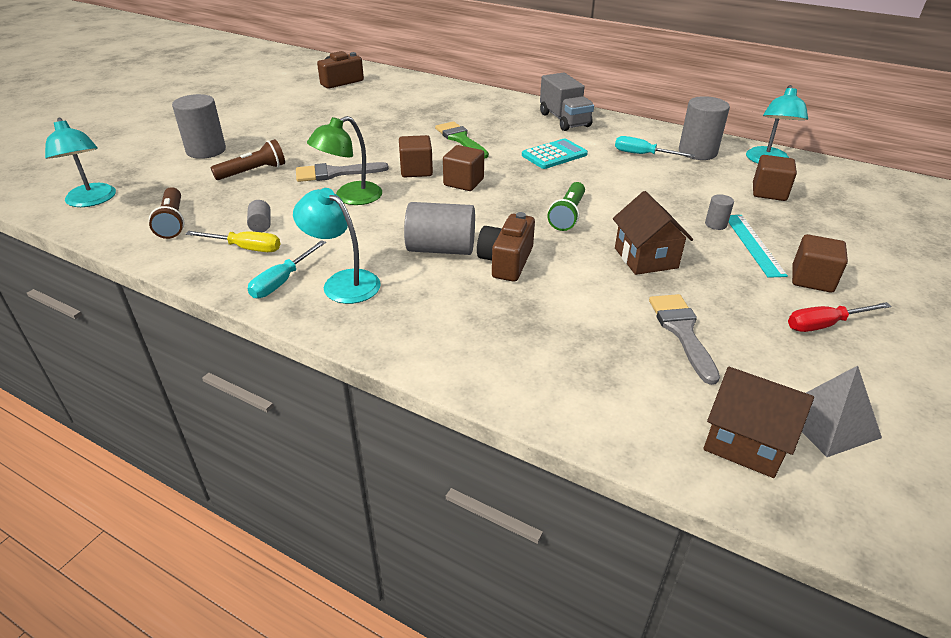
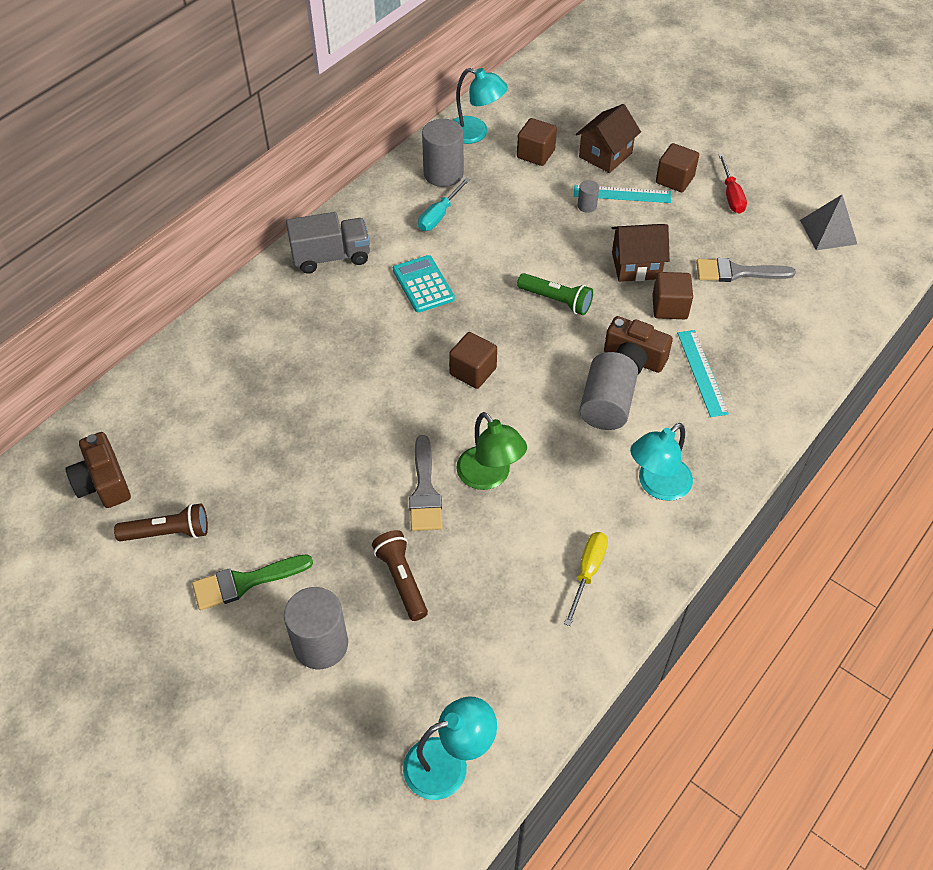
camera: 80 degrees left, 15 degrees up
brown flashlight [149,187,185,239] -> brown flashlight moved to [114,503,208,541]
grey cylinder [247,200,271,232] -> none
turquoise screwdriver [247,240,326,298] -> none
brown cube [399,135,433,177] -> brown cube moved to [652,272,693,319]
green brush [435,122,489,159] -> green brush moved to [192,554,313,611]
brown house [703,367,814,478] -> brown house moved to [576,104,641,173]
none -> turquoise ruler [677,330,729,417]

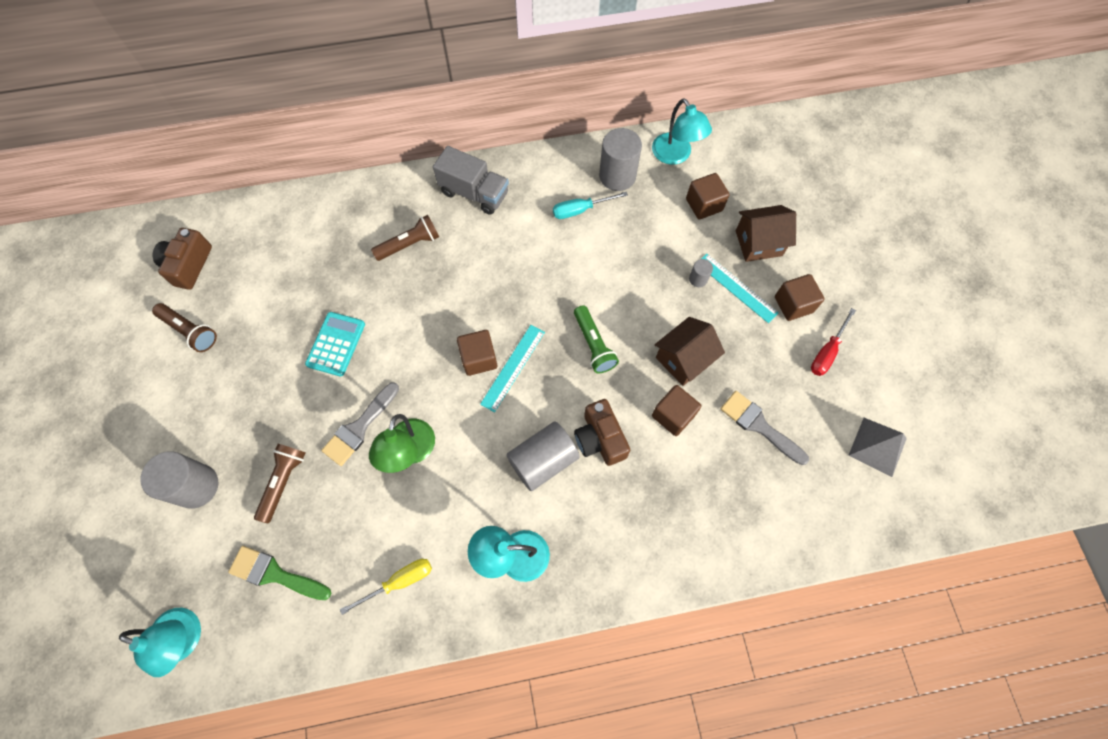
camera: 40 degrees right, 15 degrees up
green brush [192,554,313,611] -> green brush moved to [228,546,331,600]
turquoise calculator [393,255,455,313] -> turquoise calculator moved to [305,312,365,376]
brown house [611,224,670,282] -> brown house turned 75 degrees counterclockwise [654,317,725,386]
turquoise ruler [677,330,729,417] -> turquoise ruler moved to [480,325,545,412]
none -> brown flashlight [371,215,439,261]

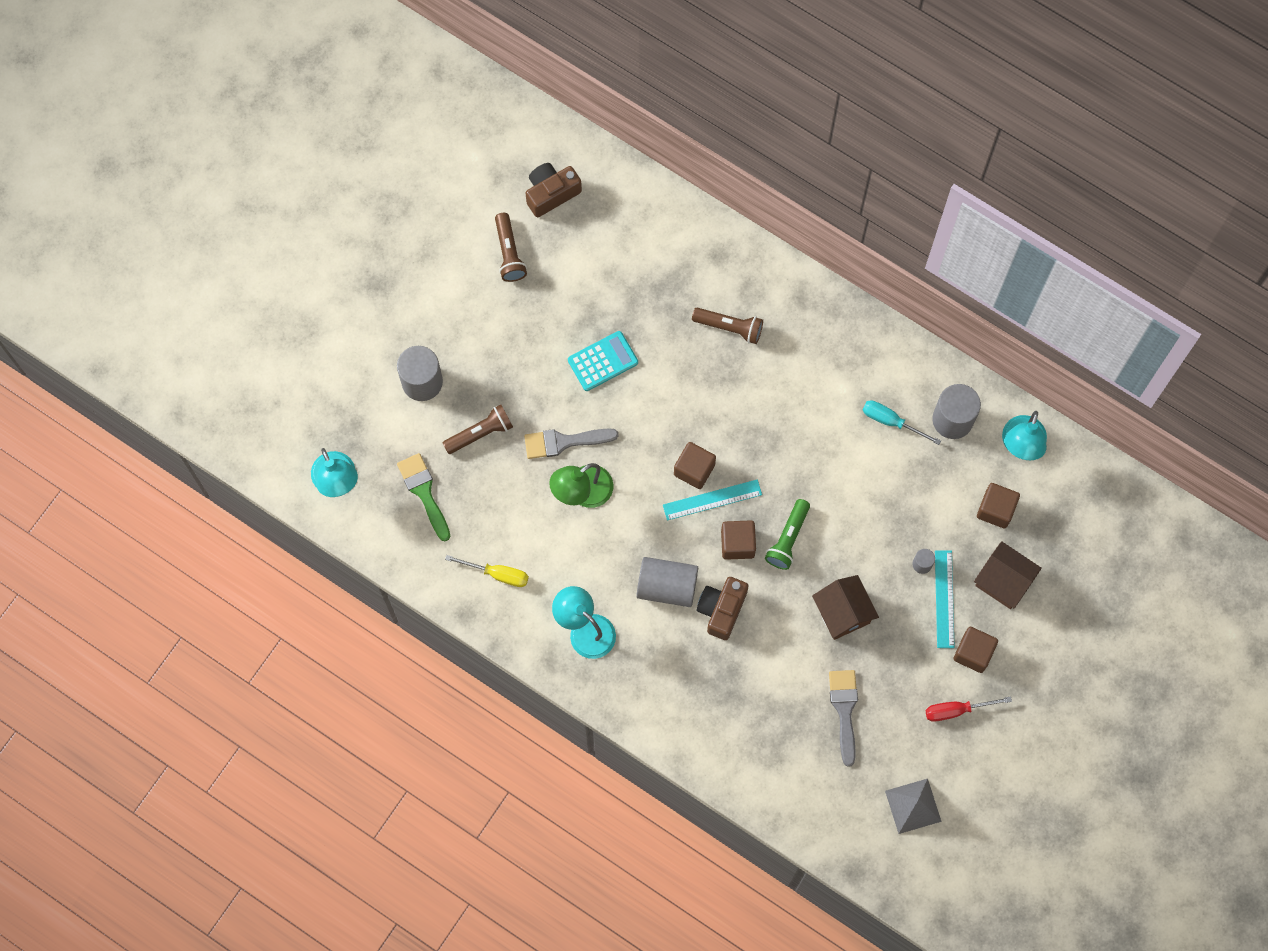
camera: 45 degrees right, 5 degrees up
grey truck [433,146,509,215] -> none
brown cube [652,385,702,436] -> brown cube moved to [721,520,756,560]
brown house [654,317,725,386] -> brown house turned 60 degrees clockwise [812,575,879,640]

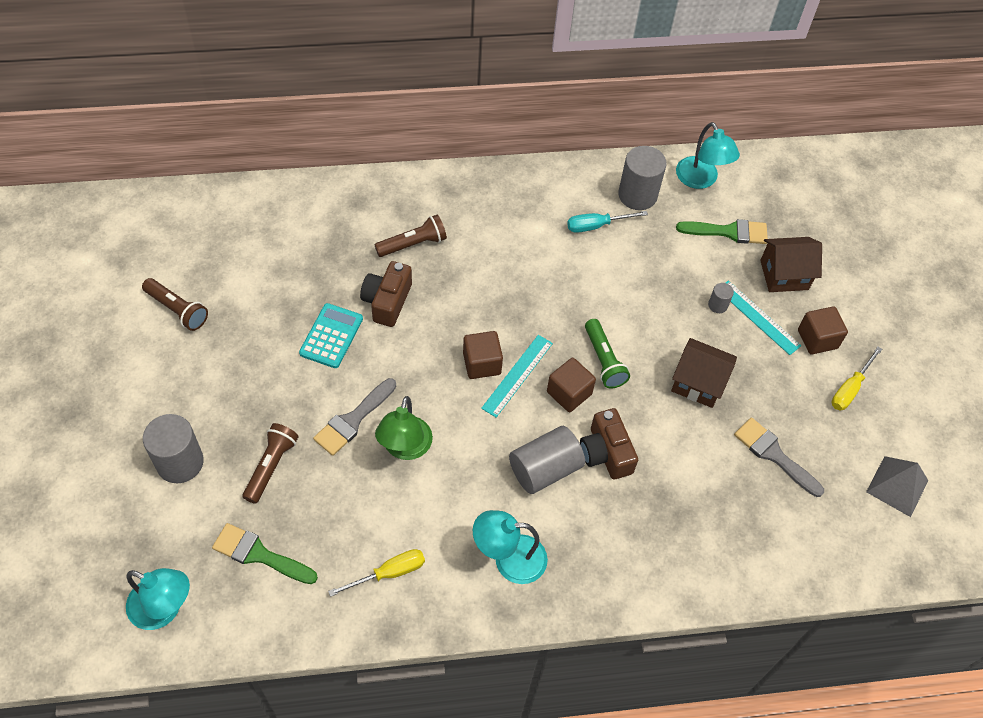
camera: 45 degrees left, 15 degrees down
brown camera [526,163,582,217] -> brown camera moved to [360,261,412,327]
red screwdriver [926,696,1012,722] -> yellow screwdriver [832,347,882,411]
brown cube [977,483,1020,529] -> green brush [676,219,768,244]

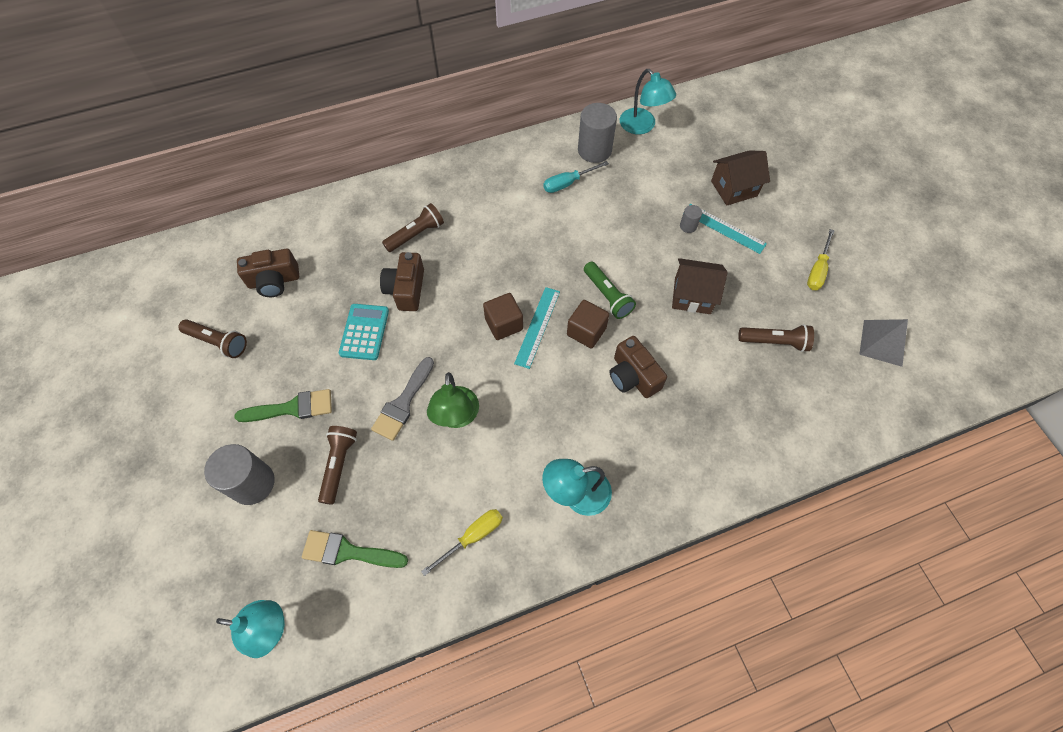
camera: 10 degrees left, 5 degrees up
grey cylinder [509,426,585,494] -> none
green brush [676,219,768,244] -> green brush moved to [235,389,332,422]
grey brush [734,418,824,497] -> brown flashlight [738,324,814,352]
brown cube [798,307,848,355] -> none
none -> brown camera [237,249,299,297]

